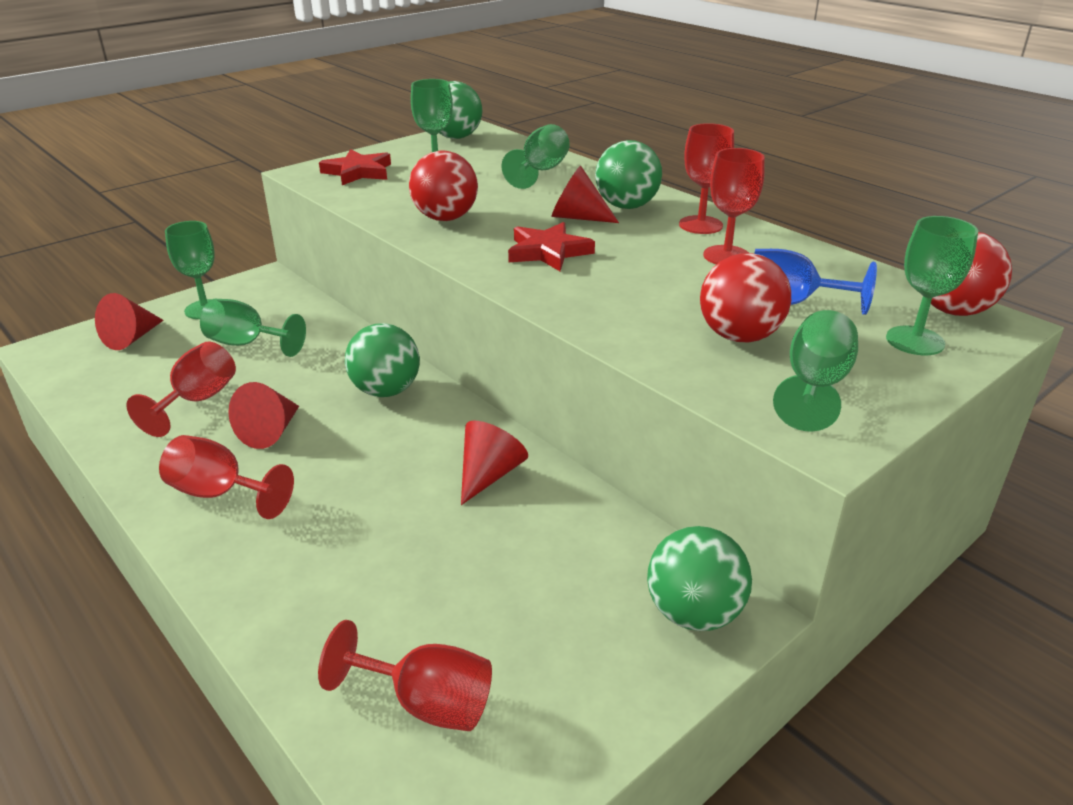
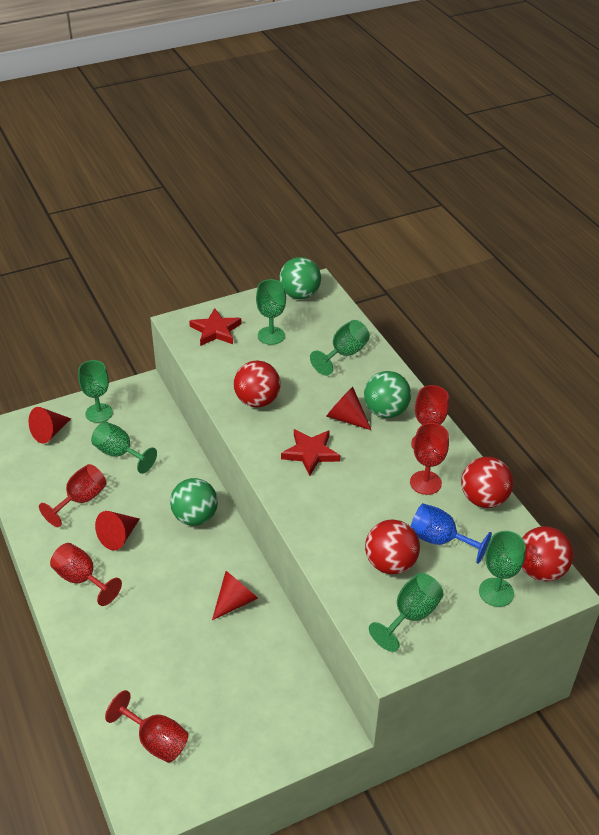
camera: 15 degrees right, 10 degrees up
green ball [647,526,752,631] -> none
none -> red ball [461,457,513,508]

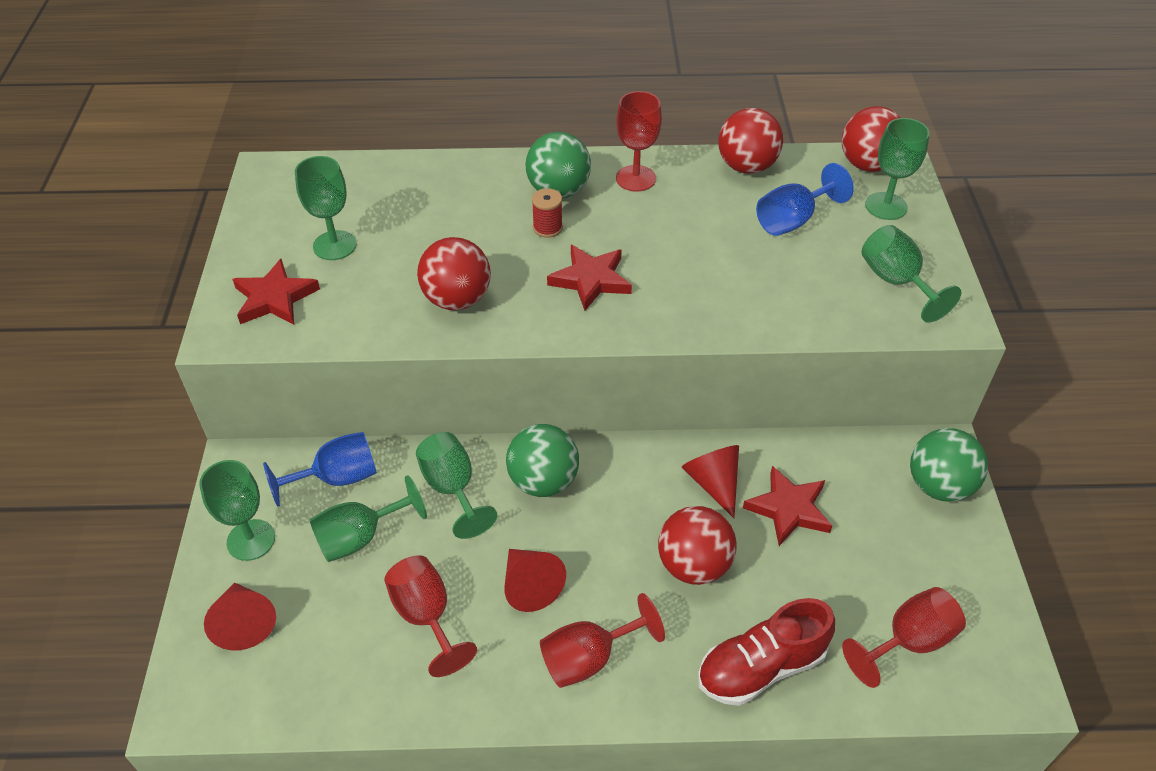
camera: 65 degrees left, 5 degrees up
green ball [279,257,321,299] -> green ball moved to [910,428,988,502]
green goblet [310,320,370,376] -> green goblet moved to [416,432,497,539]
red cone [326,387,371,430] -> red spool [532,188,563,238]
red ball [365,520,420,574] -> red ball moved to [658,506,737,585]
red goblet [410,423,449,495] -> none
none -> blue goblet [263,432,377,507]
none -> red shoe [698,598,835,706]
none -> red star [743,466,832,546]

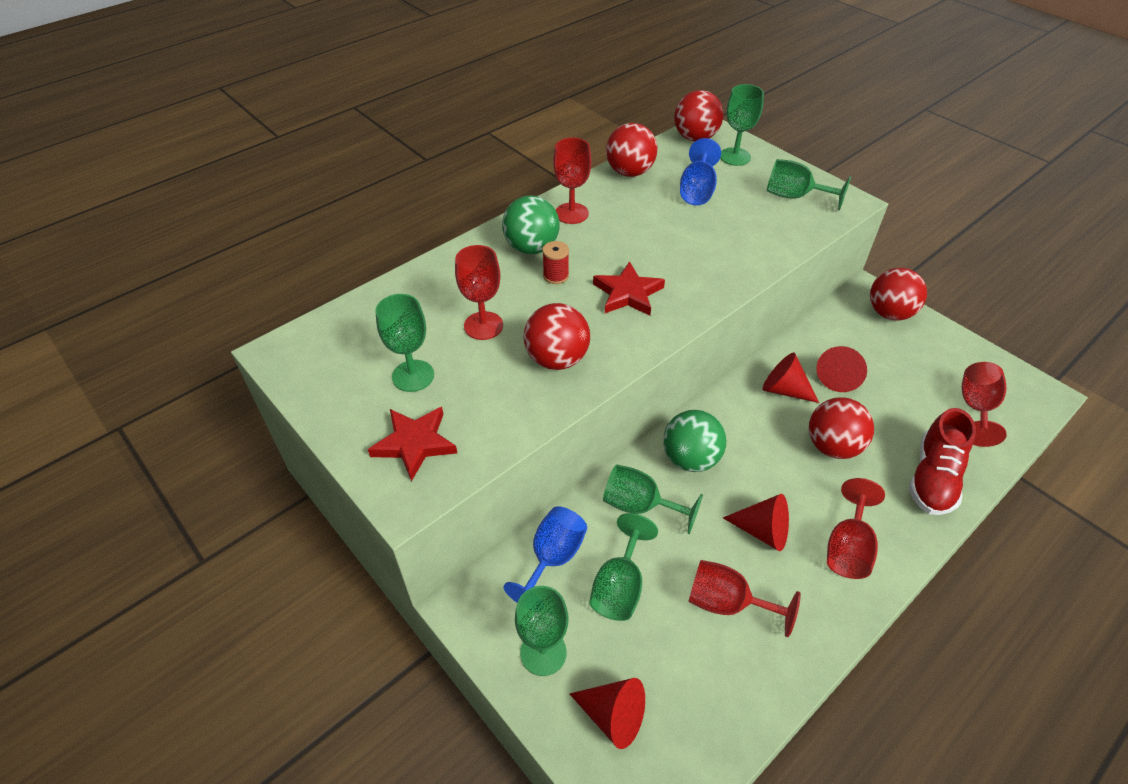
camera: 40 degrees left, 0 degrees up
red star [743,466,832,546] -> red cone [816,346,867,392]
green ball [910,428,988,502] -> red ball [870,268,927,321]
none -> red goblet [455,245,503,340]

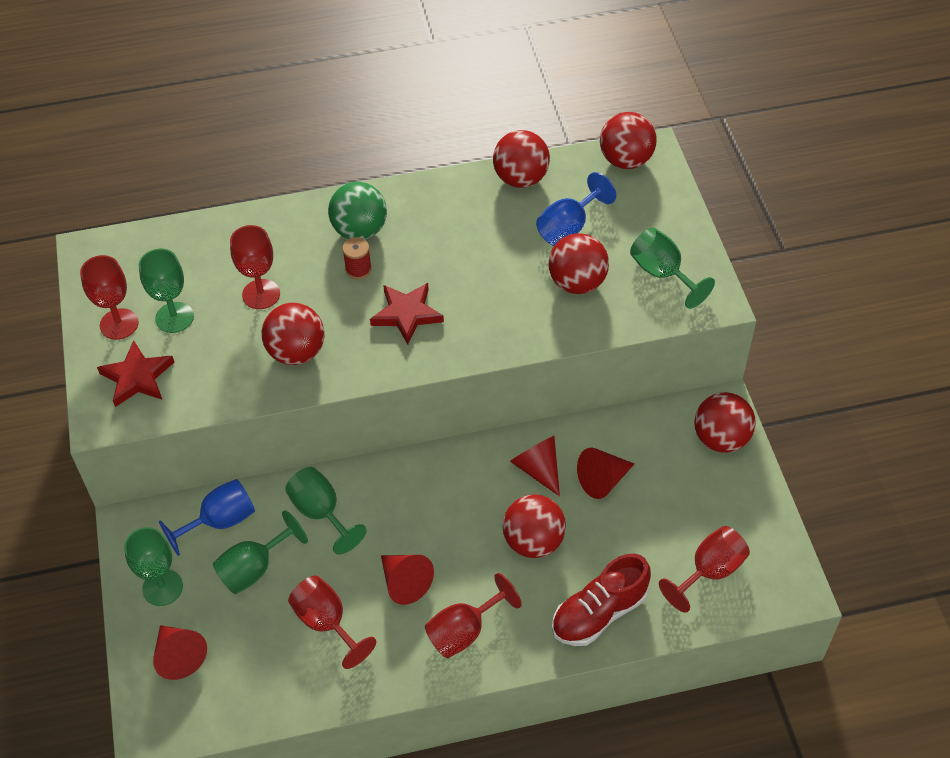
camera: 30 degrees right, 5 degrees up
red goblet [553,138,591,224] -> red goblet moved to [80,255,139,340]
green ball [663,410,726,472] -> none
green goblet [720,84,764,166] -> none
none -> red ball [548,233,609,294]

